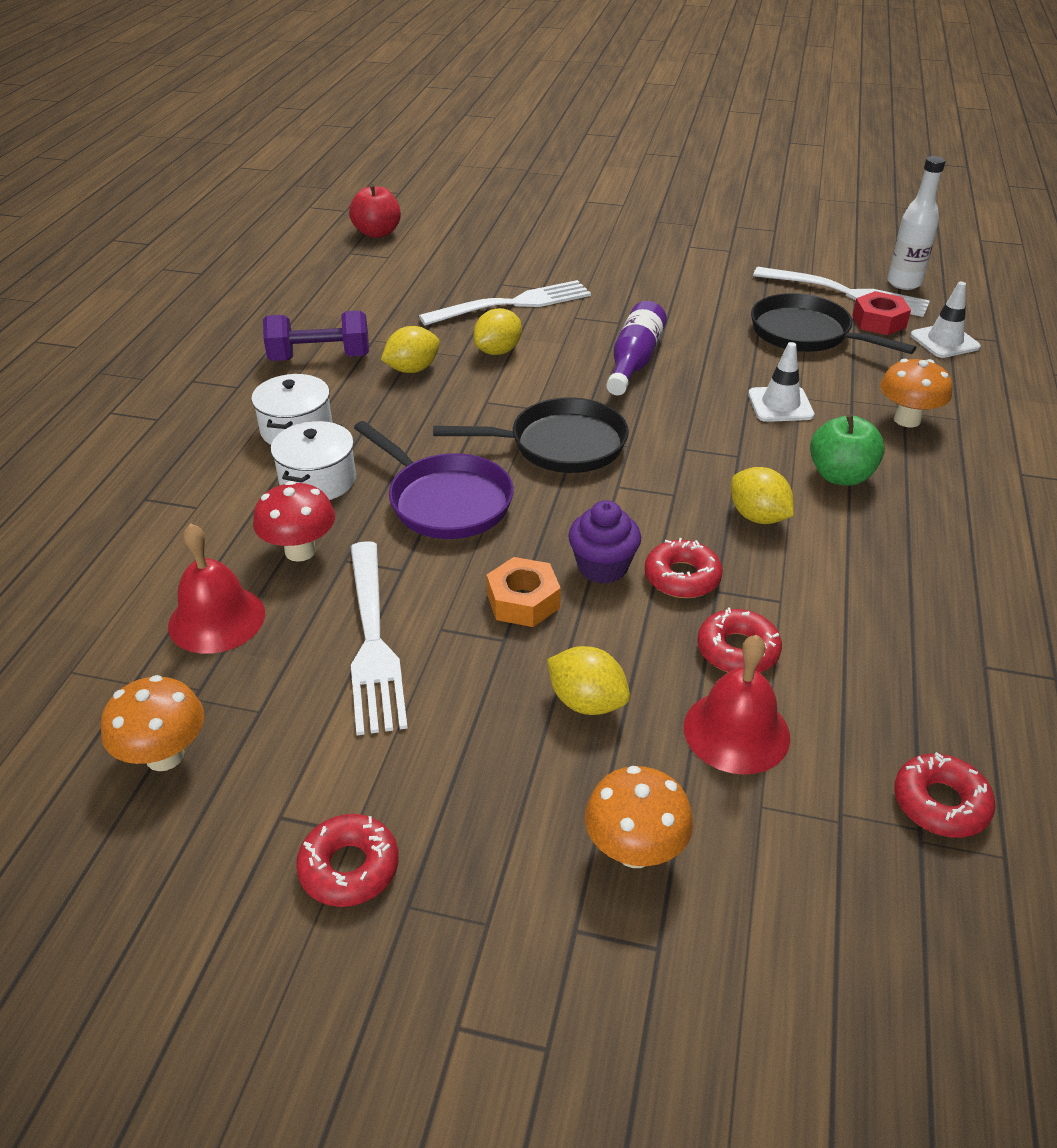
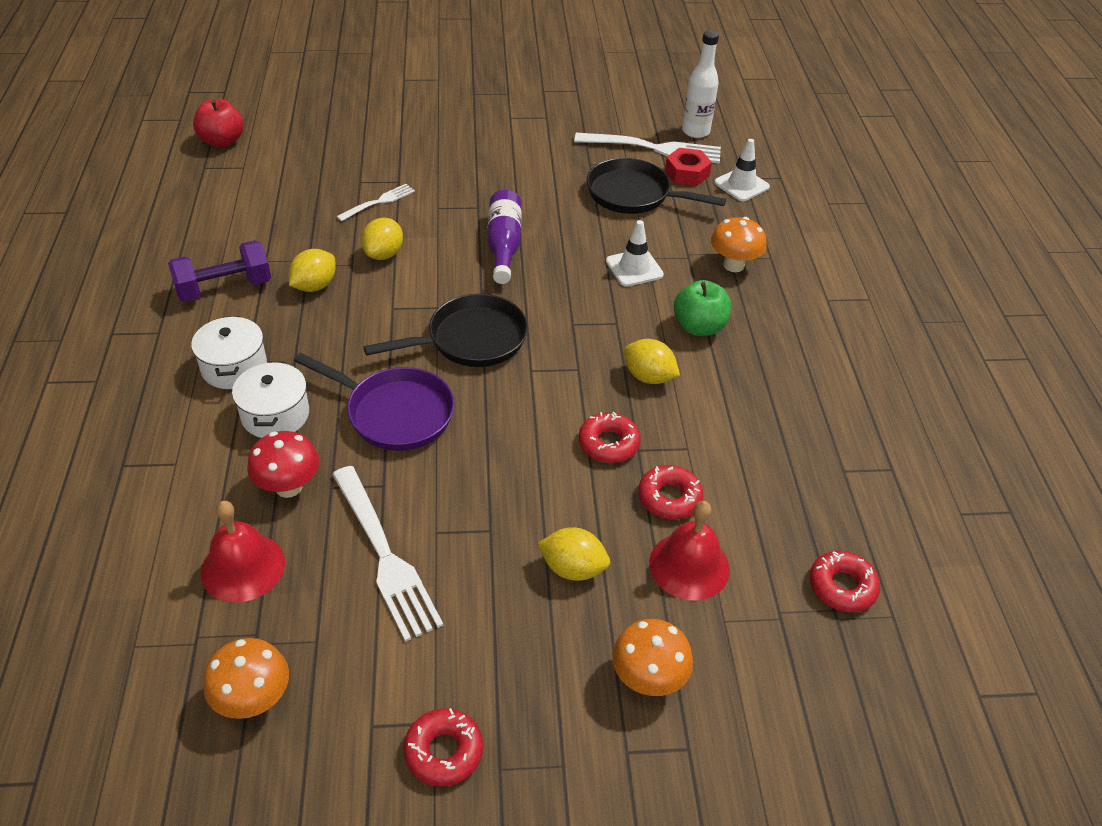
camera: 20 degrees left, 5 degrees up
white fork [419,280,591,326] -> white fork [336,184,415,221], size x0.54
orange nut [487,557,561,627] -> none
purple cupcake [568,500,641,584] -> none

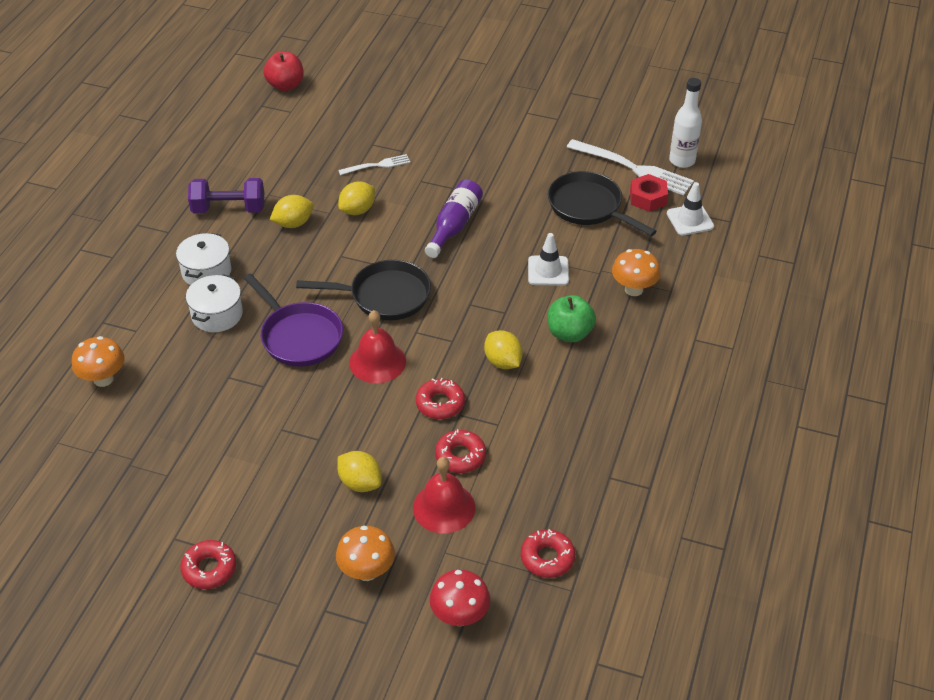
camera: 25 degrees right, 0 degrees up
red bell [201,501,285,603] -> red bell moved to [349,310,406,383]
orange mushroom [203,638,289,719] -> orange mushroom moved to [72,336,125,387]
red mushroom [247,431,319,498] -> red mushroom moved to [429,570,490,626]
white fork [332,466,443,642] -> none

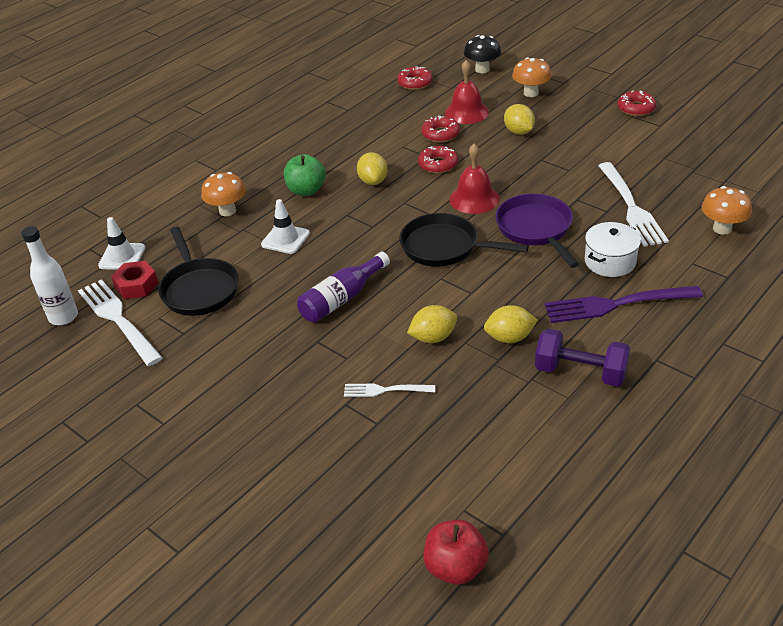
camera: 155 degrees left, 5 degrees down
white pot [176,233,231,286] -> purple fork [545,286,703,323]
red mushroom [429,570,490,626] -> black mushroom [464,35,501,73]
none -> white fork [598,162,669,247]

